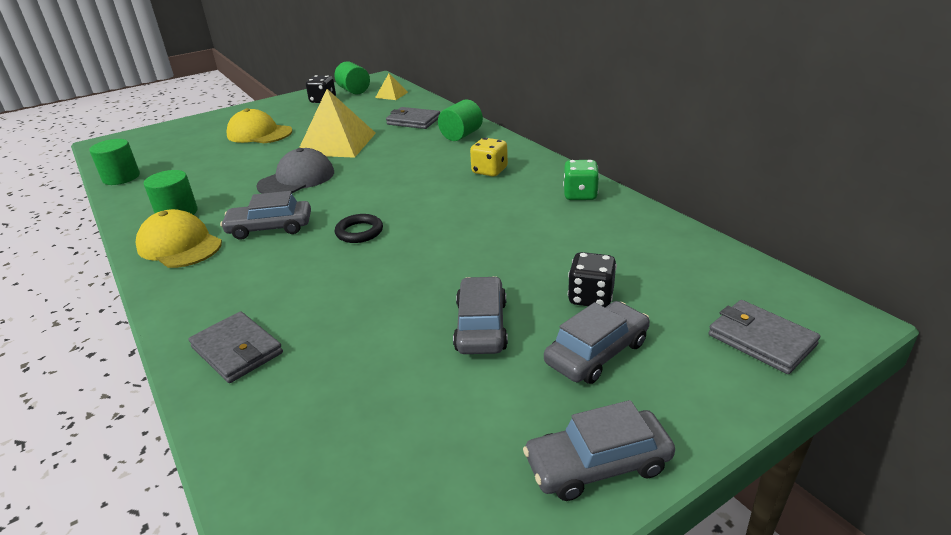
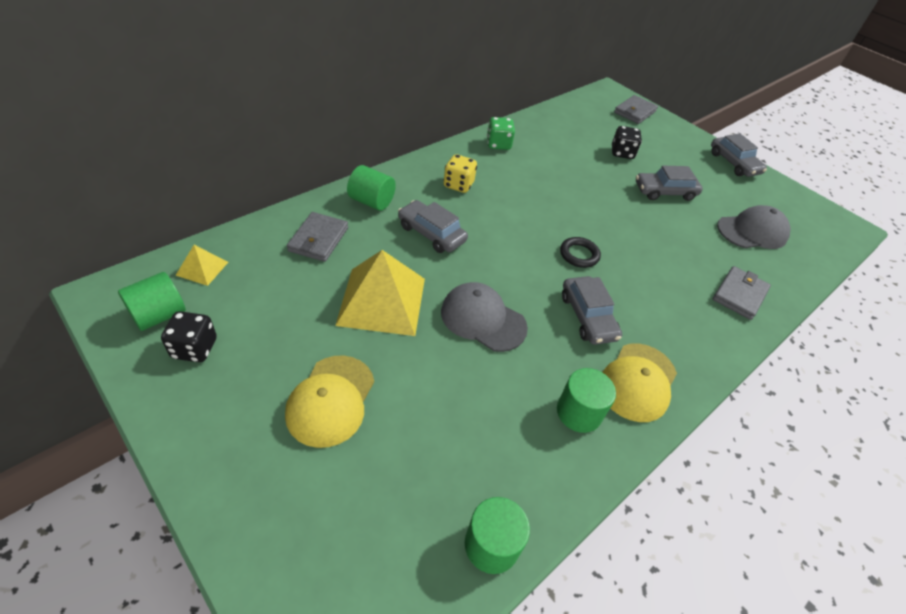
camera: 105 degrees left, 15 degrees up
grey car [544,301,650,384] -> grey car moved to [398,200,468,253]
none -> grey cap [717,205,790,249]

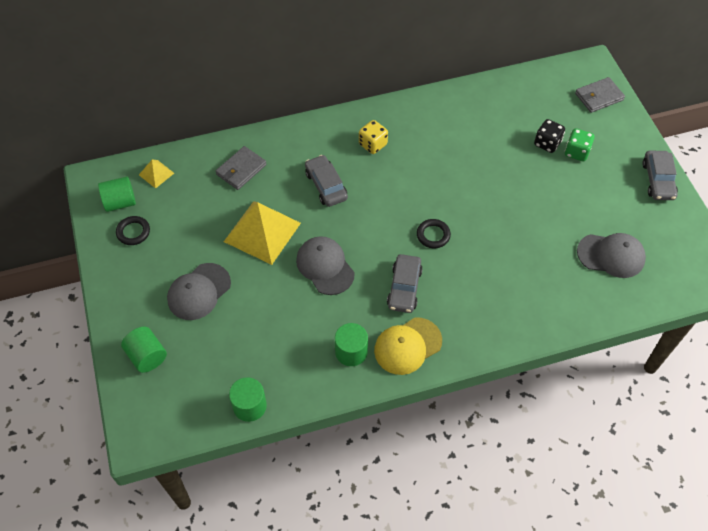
camera: 30 degrees right, 10 degrees up
black dice [161,311,217,362] -> black ring [116,216,150,245]
yellow cap [285,355,374,448] -> grey cap [167,263,231,320]
green cylinder [347,165,396,211] -> green cylinder moved to [121,327,167,373]
green dice [487,117,515,150] -> green dice moved to [565,128,594,161]
grey car [636,166,703,201] -> none
grey wallet [713,266,771,320] -> none

